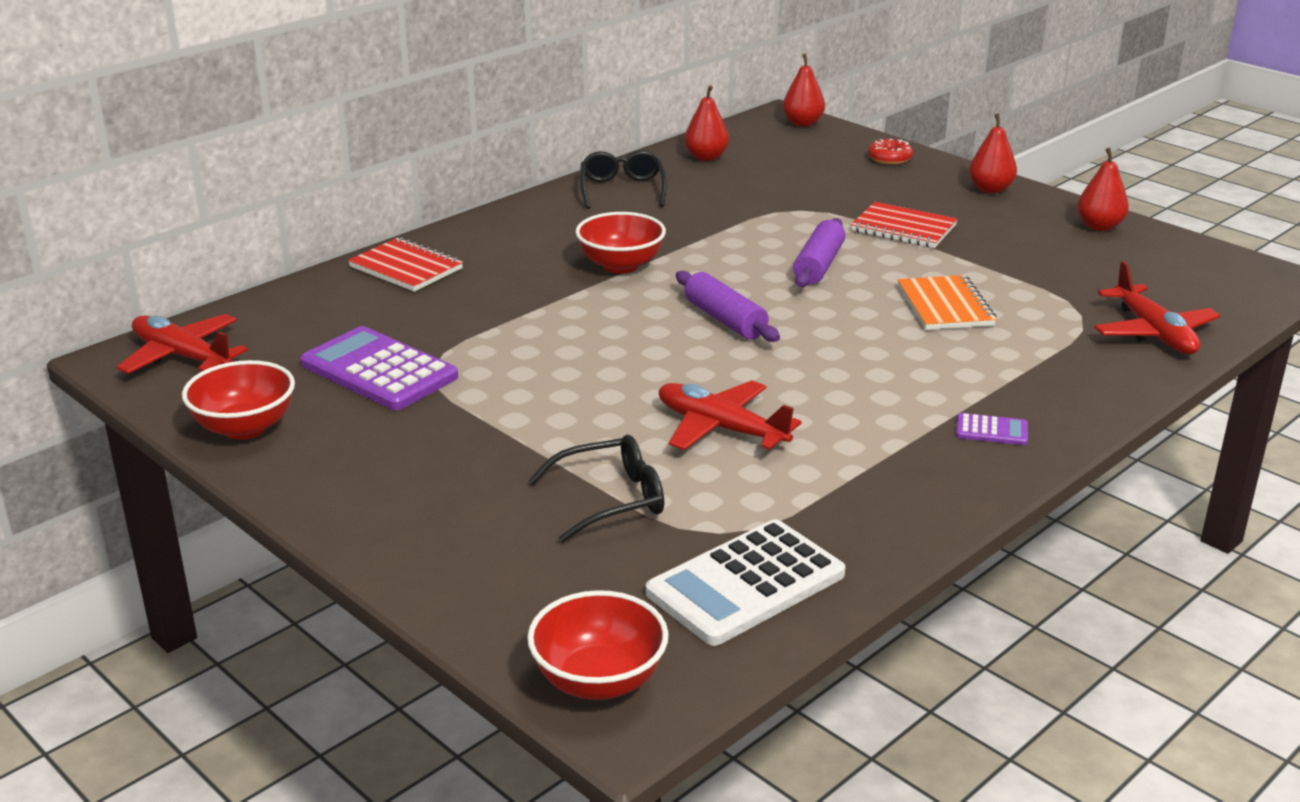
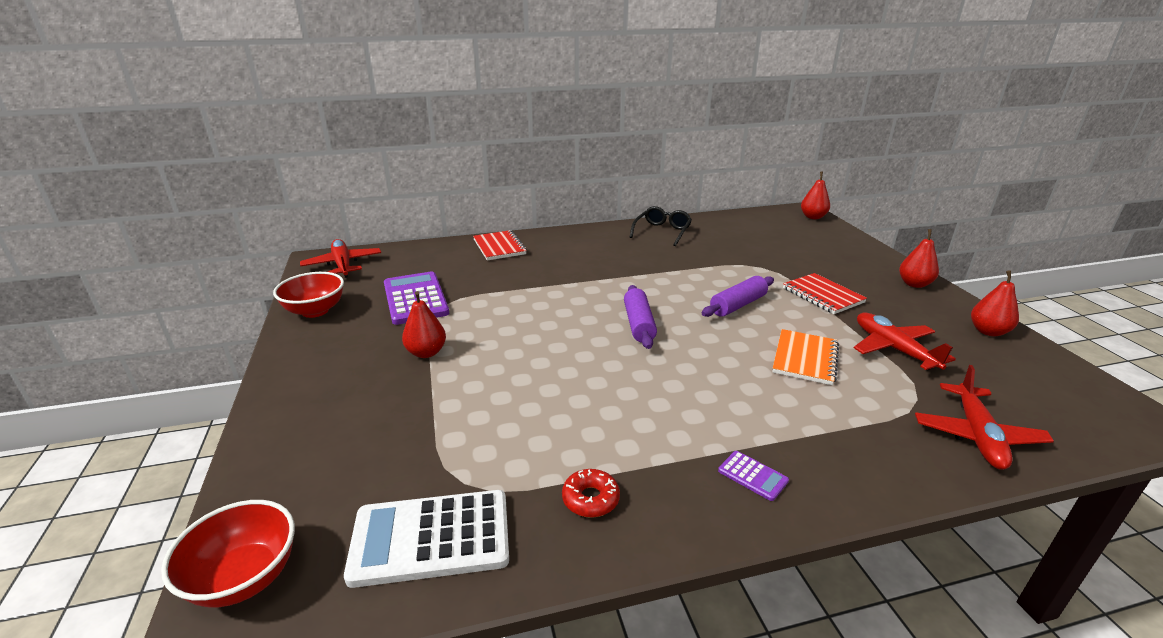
camera: 30 degrees right, 0 degrees up
black glasses [528,435,664,543] -> none
red bowl [575,212,666,274] -> none
red plane [659,380,802,450] -> red plane moved to [854,313,956,370]
red pear [685,85,729,161] -> red pear moved to [402,291,446,358]
red donut [868,139,913,165] -> red donut moved to [562,469,620,518]

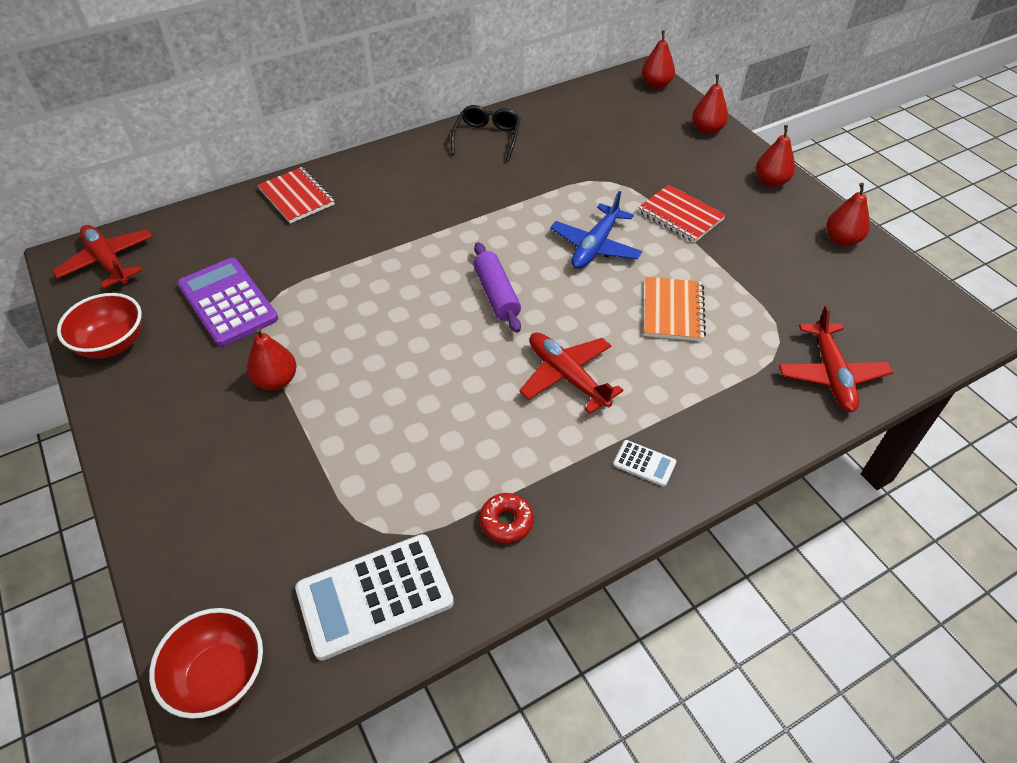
camera: 15 degrees left, 20 degrees up
purple rolling pin [702,276,774,317] -> blue plane [550,191,642,269]
purple calculator [718,451,789,501] -> white calculator [613,440,676,486]
red plane [854,313,956,370] -> red plane moved to [519,333,623,414]
none -> red pear [692,74,728,135]

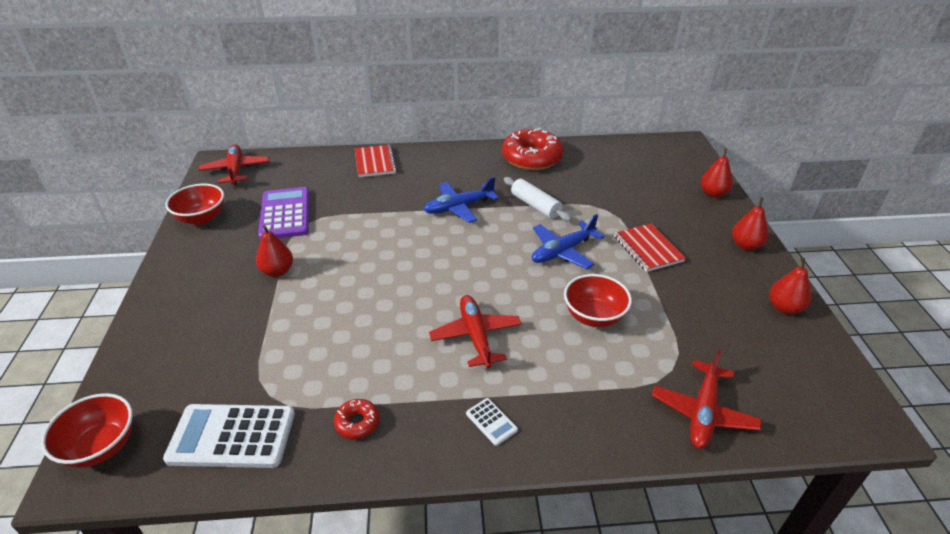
camera: 25 degrees right, 10 degrees down
black glasses [451,105,521,162] -> red donut [502,128,564,170]
purple rolling pin [473,242,521,333] -> none
red pear [642,30,675,89] -> none
orange notebook [644,277,706,341] -> red bowl [564,274,632,327]
none -> blue plane [424,177,499,223]
none -> white rolling pin [504,177,572,221]

